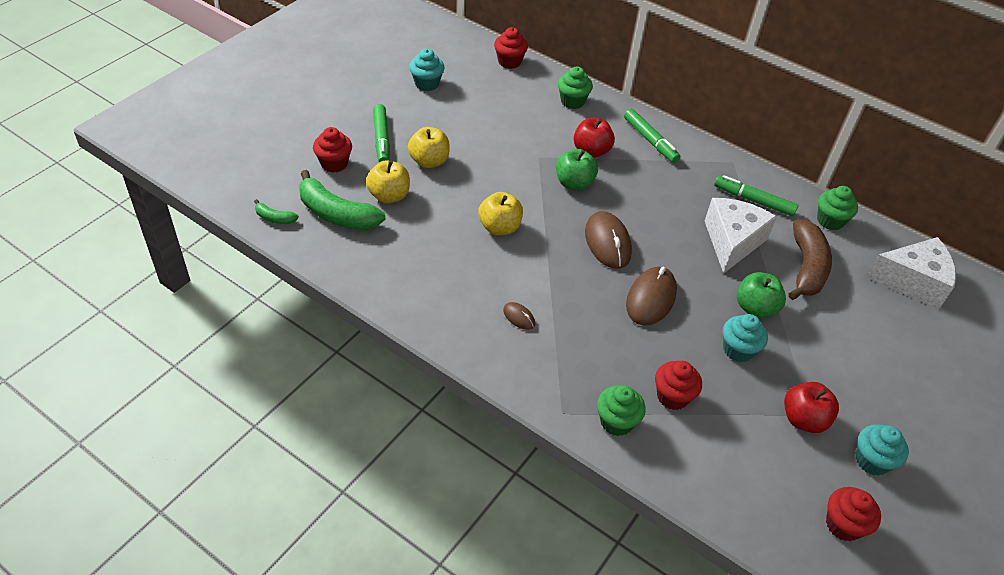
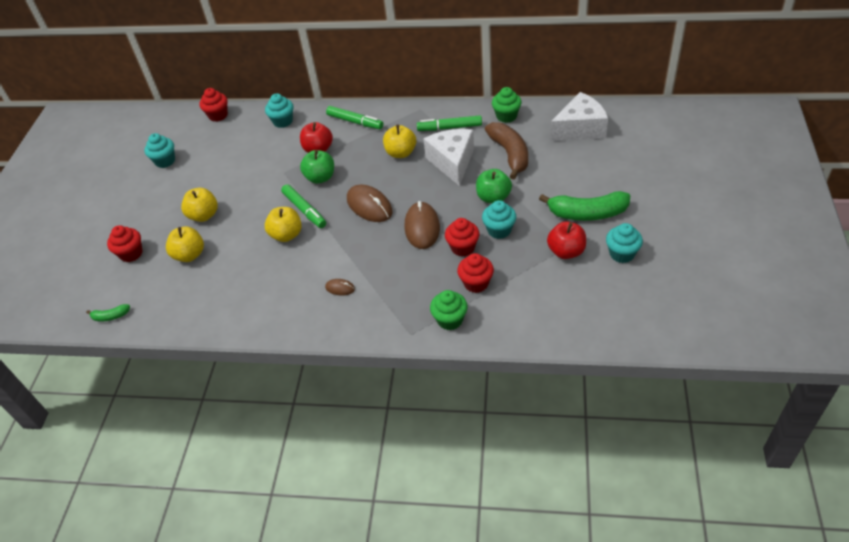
camera: 20 degrees left, 0 degrees up
green banana [299,170,385,230] -> green banana moved to [539,191,630,221]
green marker [373,104,390,162] -> green marker moved to [281,184,326,228]
green cupcake [558,67,593,109] -> turquoise cupcake [265,93,294,128]
red cupcake [826,487,881,541] -> red cupcake moved to [445,218,480,257]
none -> yellow apple [383,124,416,158]

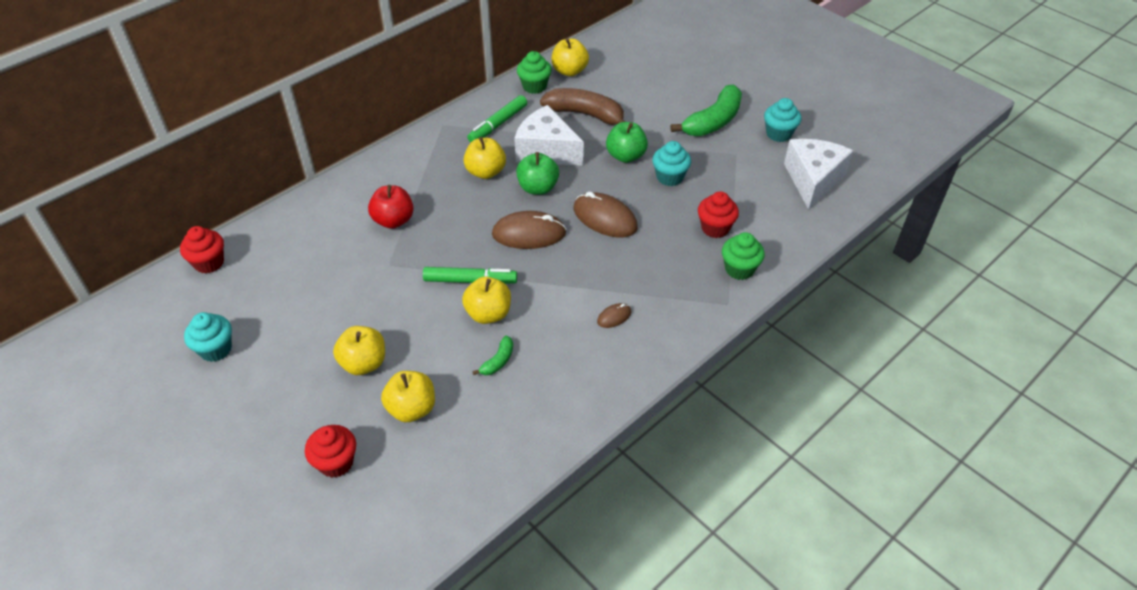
camera: 55 degrees left, 0 degrees up
green banana [86,304,130,322] -> green banana moved to [472,336,513,375]
turquoise cupcake [265,93,294,128] -> none
green apple [300,150,334,184] -> green apple moved to [516,152,559,195]
green marker [326,106,383,129] -> none
red cupcake [445,218,480,257] -> none
red apple [547,221,586,259] -> none
white cheese [550,92,608,141] -> white cheese moved to [784,139,853,210]
none -> yellow apple [552,38,589,76]

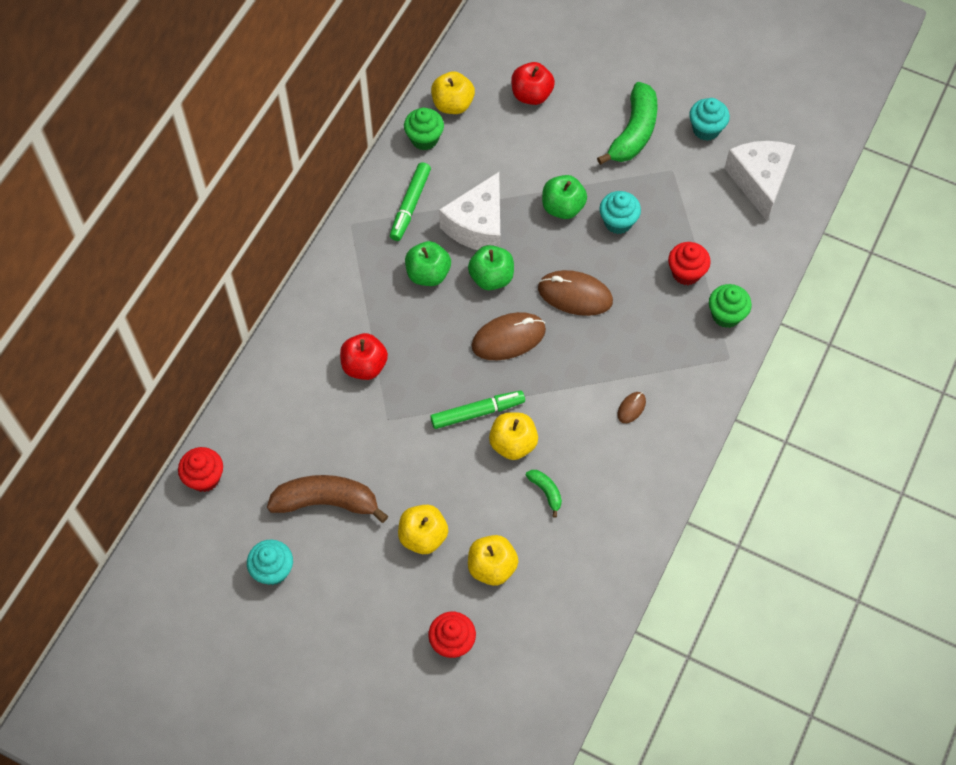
camera: 20 degrees left, 15 degrees up
yellow apple [464,137,506,179] -> green apple [405,241,451,286]
green banana [472,336,513,375] -> green banana turned 45 degrees counterclockwise [526,470,562,518]
white cheese [514,105,584,166] -> white cheese turned 75 degrees counterclockwise [439,172,500,250]
brown banana [540,88,625,125] -> brown banana moved to [267,475,388,523]
none -> red apple [511,62,555,105]

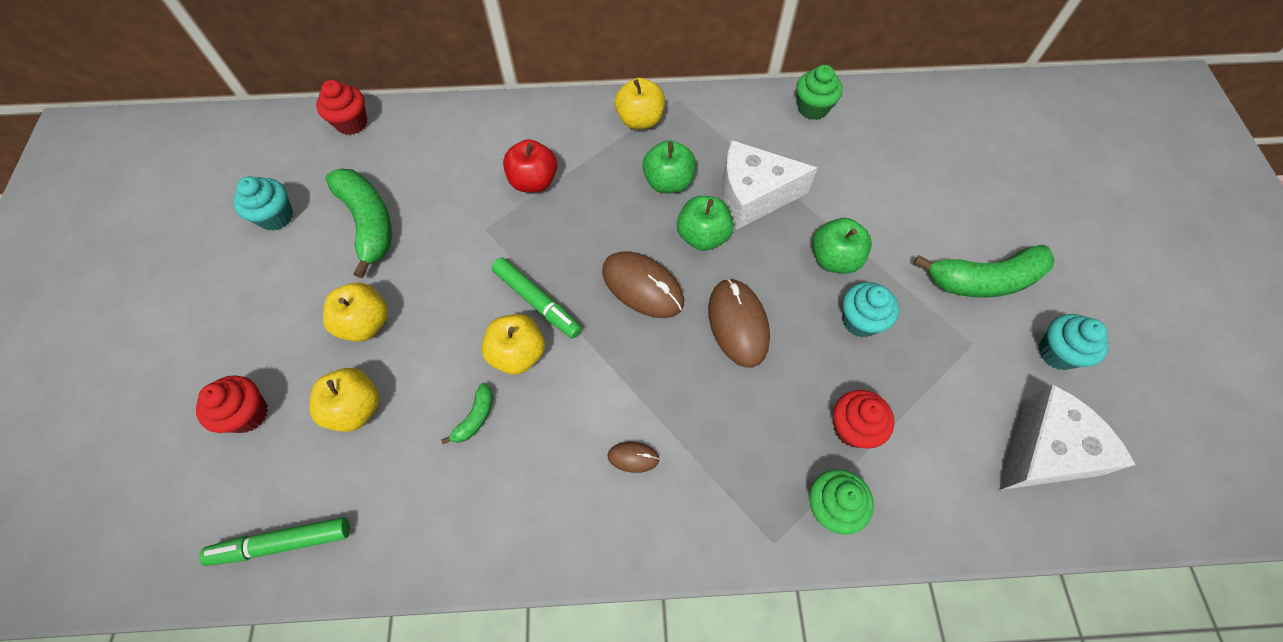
camera: 60 degrees right, 0 degrees up
brown banana [267,475,388,523] -> green banana [325,169,392,278]
green marker [390,162,431,241] -> green marker moved to [199,517,350,566]
yellow apple [431,71,475,114] -> yellow apple moved to [615,78,665,130]
red apple [511,62,555,105] -> none

